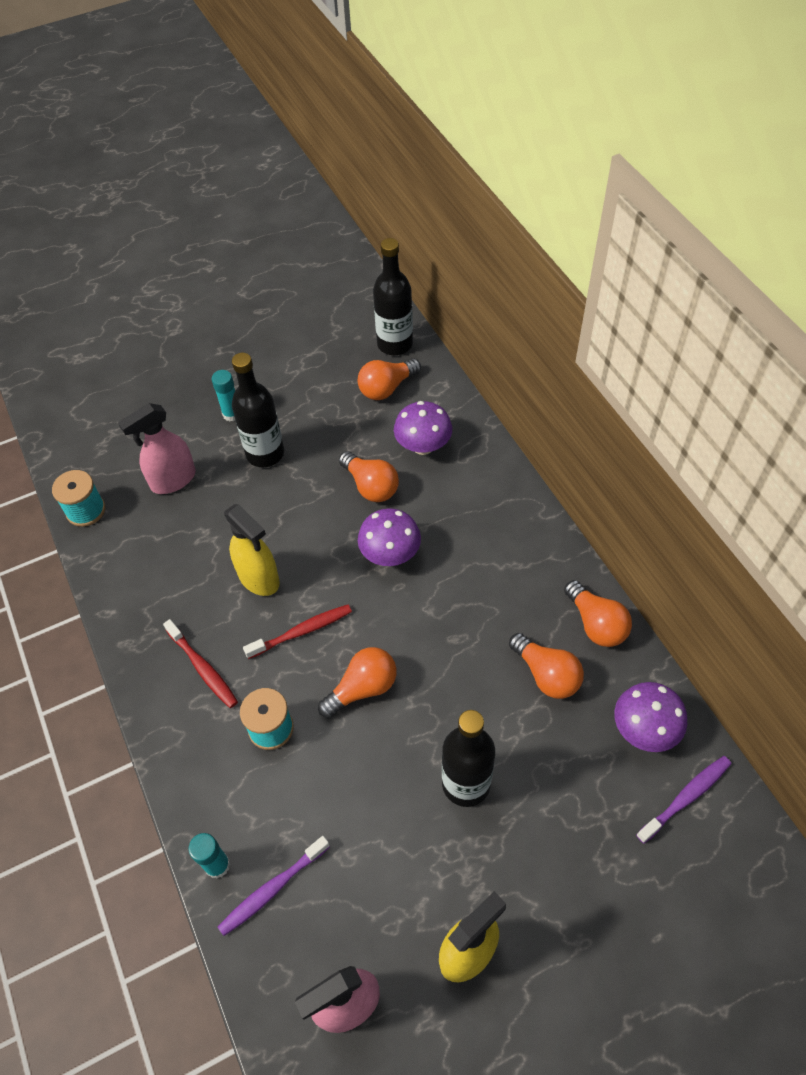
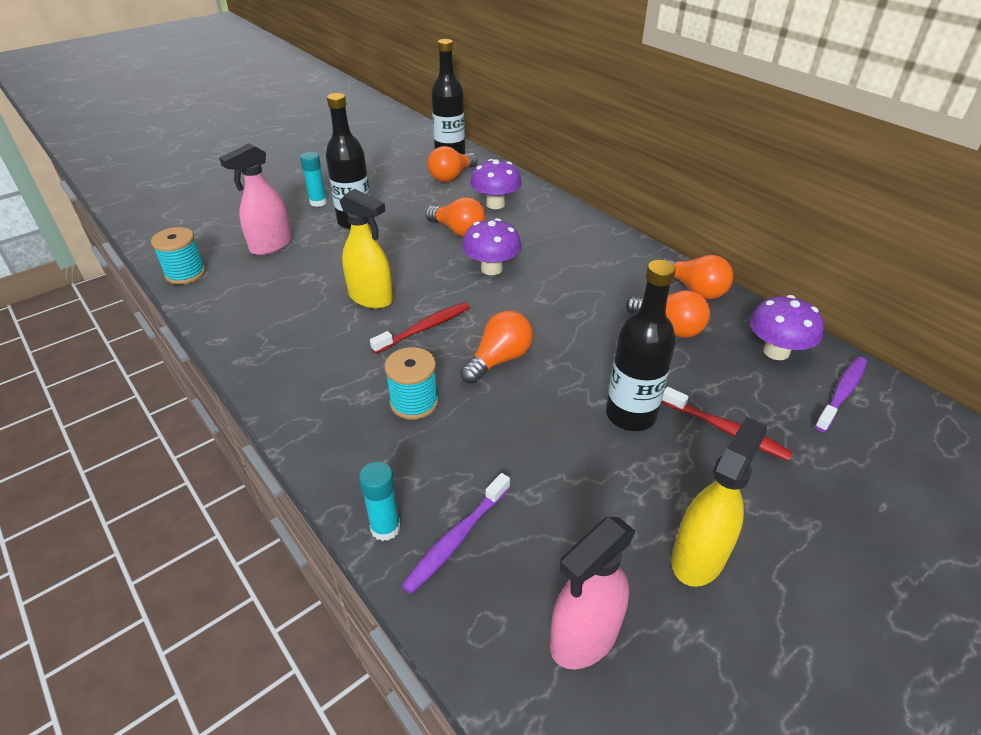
camera: 15 degrees left, 15 degrees down
red toothbrush [163,619,238,708] -> red toothbrush moved to [662,387,793,461]

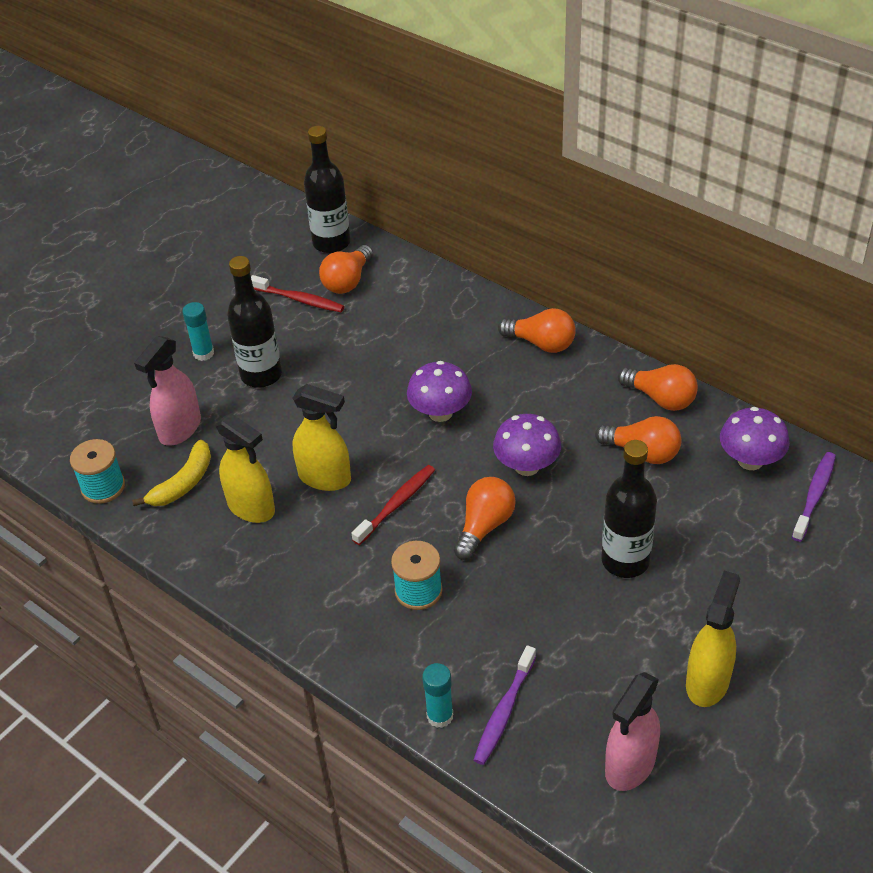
camera: 10 degrees left, 5 degrees up
orange light bulb [425,197,486,237] -> orange light bulb moved to [498,308,576,353]
purple mushroom [470,159,522,209] -> purple mushroom moved to [493,414,561,476]
red toothbrush [662,387,793,461] -> red toothbrush moved to [251,275,344,312]
none -> yellow banana [132,440,211,506]
none -> yellow spray bottle [215,413,275,523]

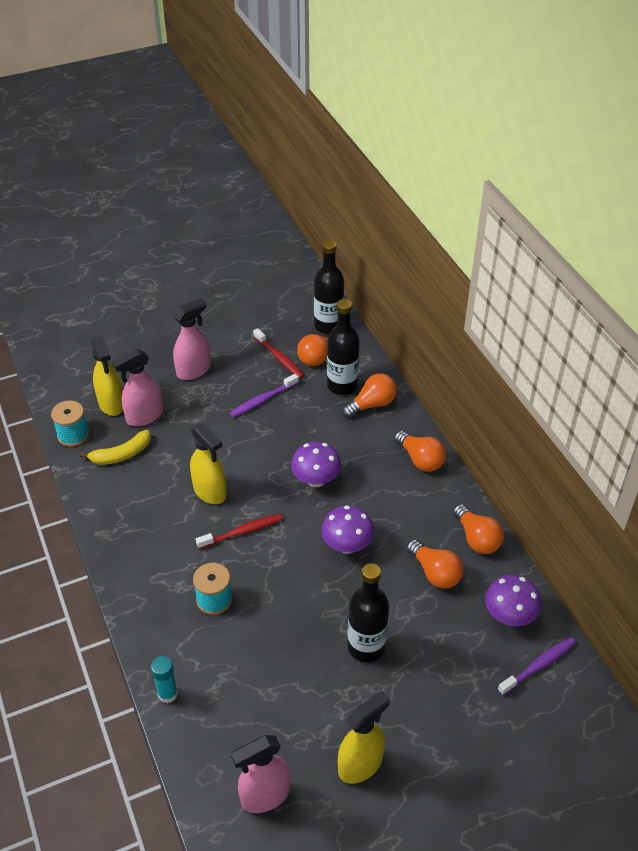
camera: 25 degrees right, 0 degrees up
turquoise glue stick [182,302,214,361] -> pink spray bottle [173,298,211,380]
yellow spray bottle [215,413,275,523] -> yellow spray bottle moved to [91,336,123,416]
black bottle [227,256,282,388] -> black bottle moved to [327,299,360,395]
orange light bulb [454,477,516,560] -> orange light bulb moved to [342,373,397,418]
purple toothbrush [474,646,536,765] -> purple toothbrush moved to [229,374,299,418]

